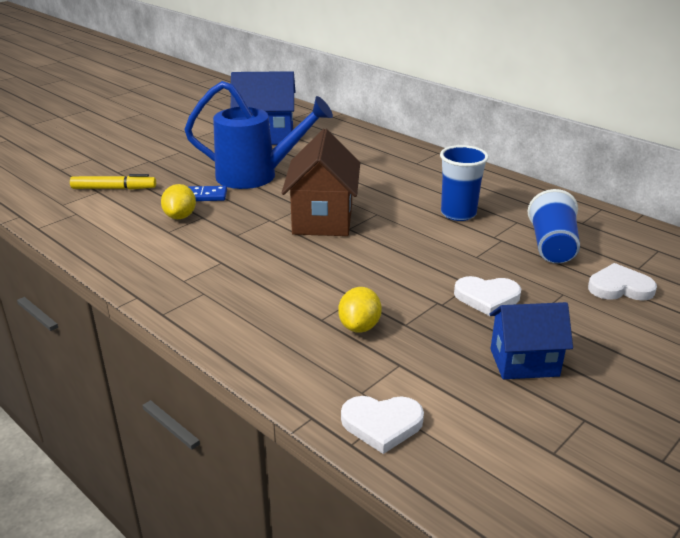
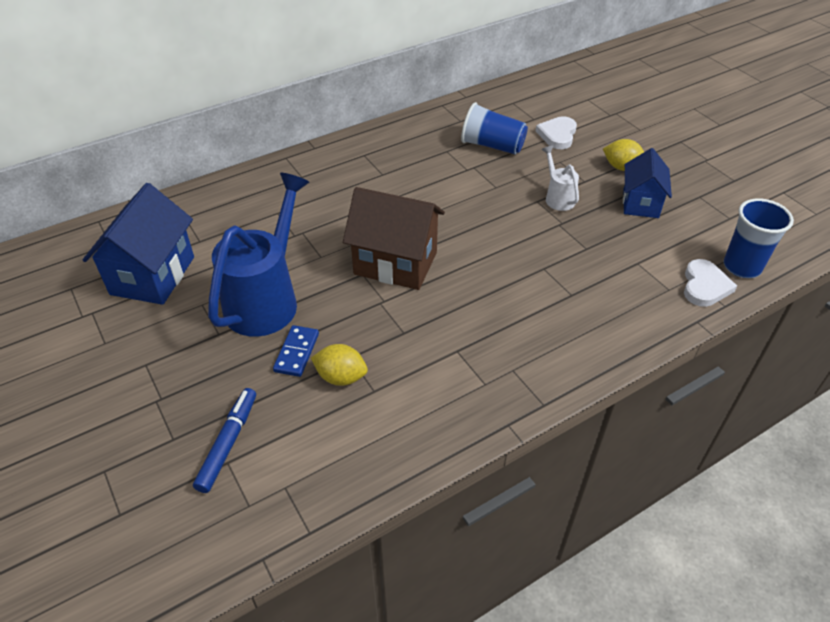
camera: 75 degrees left, 15 degrees up
yellow marker [70,174,156,190] -> blue marker [193,388,256,493]
yellow lemon [338,287,382,333] -> yellow lemon moved to [603,139,644,171]
blue cup [440,145,489,221] -> blue cup moved to [724,198,794,278]
white heart [454,276,521,316] -> white watering can [542,146,579,211]

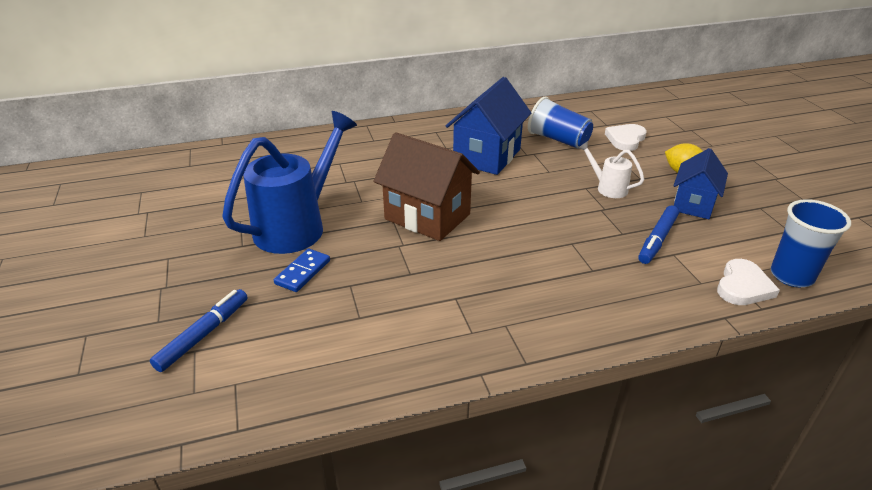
camera: 15 degrees right, 10 degrees down
blue house [83,183,194,305] -> blue house moved to [446,77,531,175]
yellow lemon [311,344,368,386] -> none
white watering can [542,146,579,211] -> white watering can turned 45 degrees counterclockwise [578,141,644,198]
none -> blue marker [638,205,679,264]

